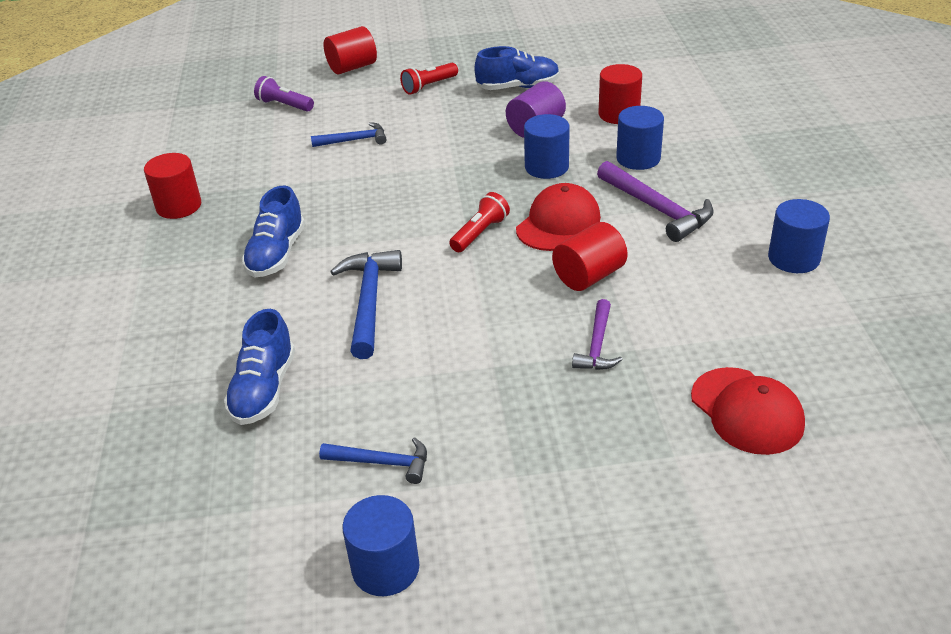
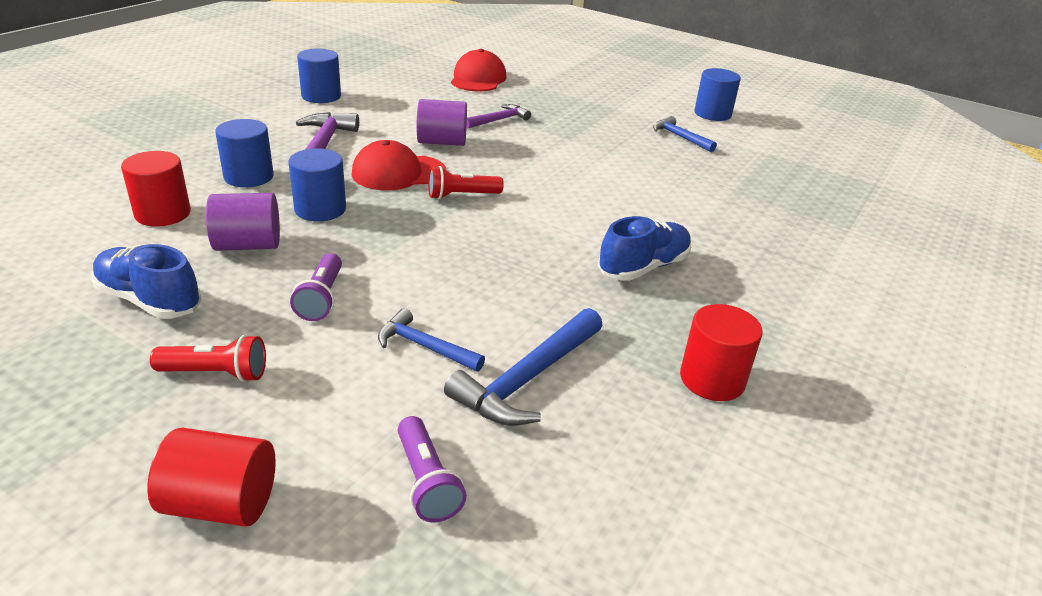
camera: 145 degrees left, 5 degrees down
blue shoe [224,309,295,425] -> none
blue hammer [330,250,402,359] -> blue hammer moved to [444,308,603,426]
red cylinder [552,222,628,291] -> purple cylinder [417,99,467,146]
none -> purple flashlight [290,253,342,321]

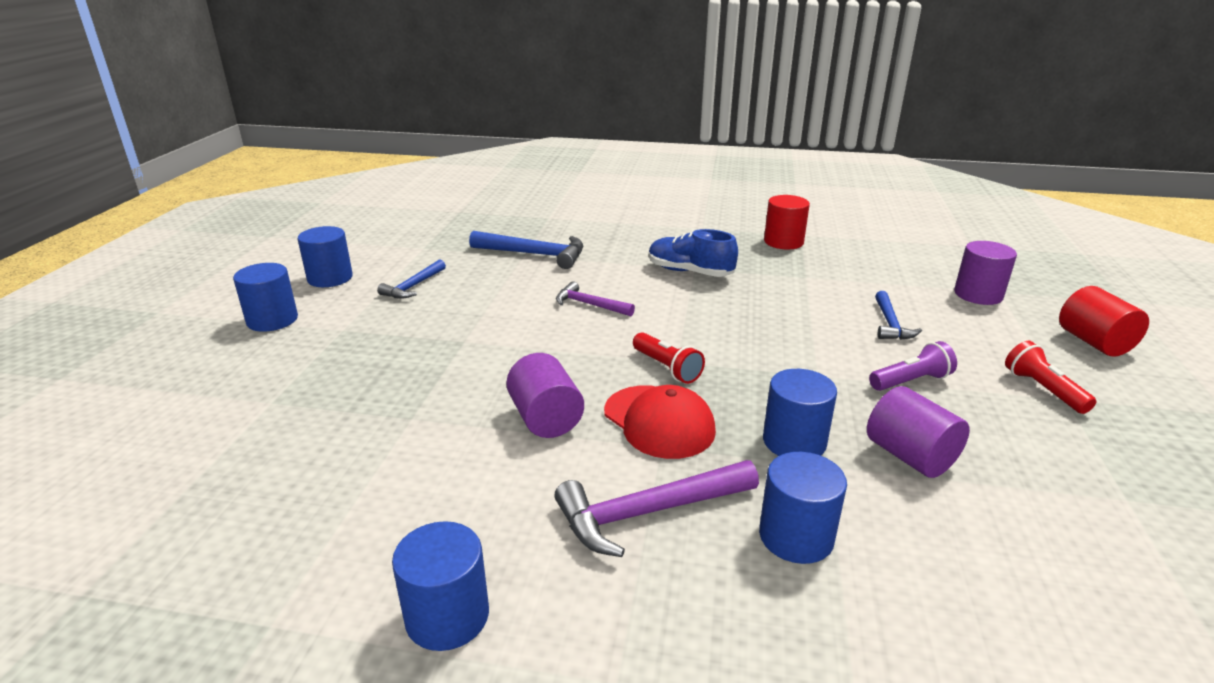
camera: 110 degrees left, 5 degrees down
blue shoe [91,244,202,319] -> none
red cylinder [121,151,191,226] -> none
purple flashlight [398,416,467,522] -> purple cylinder [954,241,1017,305]
blue hammer [444,308,603,426] -> blue hammer moved to [469,231,583,269]
red cap [451,49,507,92] -> none
purple hammer [467,104,531,129] -> purple hammer moved to [556,281,635,316]
none -> blue cylinder [233,263,298,332]

